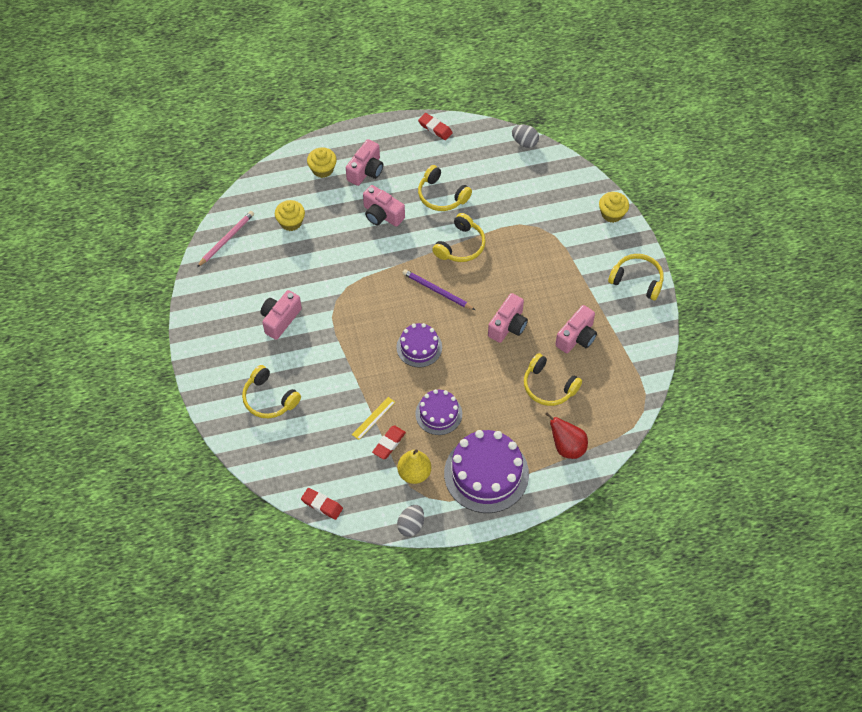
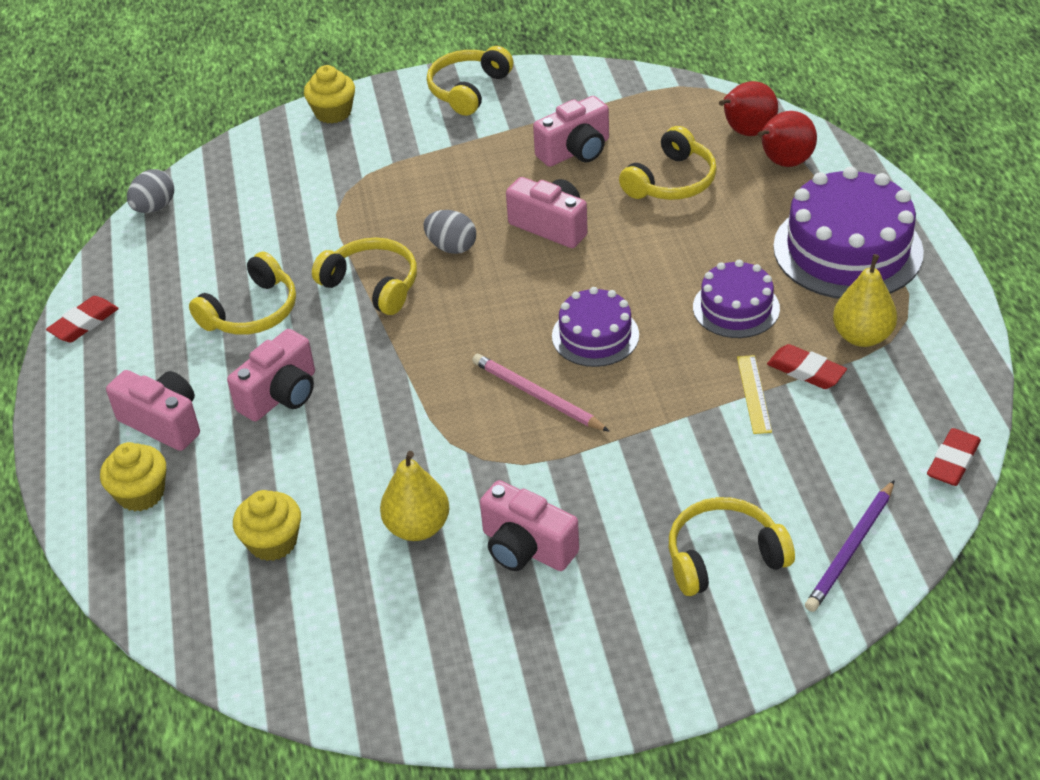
camera: 85 degrees left, 15 degrees down
pink pencil [197,211,254,267] -> pink pencil moved to [472,354,610,432]
yellow headphones [242,365,301,418] -> yellow headphones turned 150 degrees counterclockwise [669,497,795,596]
yellow ruler [352,397,395,440] -> yellow ruler turned 45 degrees clockwise [737,355,772,434]
grey egg [397,505,424,537] -> grey egg moved to [424,210,476,254]
purple pencil [403,269,475,310] -> purple pencil moved to [805,480,895,612]
pink camera [555,305,597,353] -> pink camera turned 105 degrees clockwise [533,96,609,167]
none -> yellow pear [380,451,449,541]
none -> red pear [719,81,778,136]

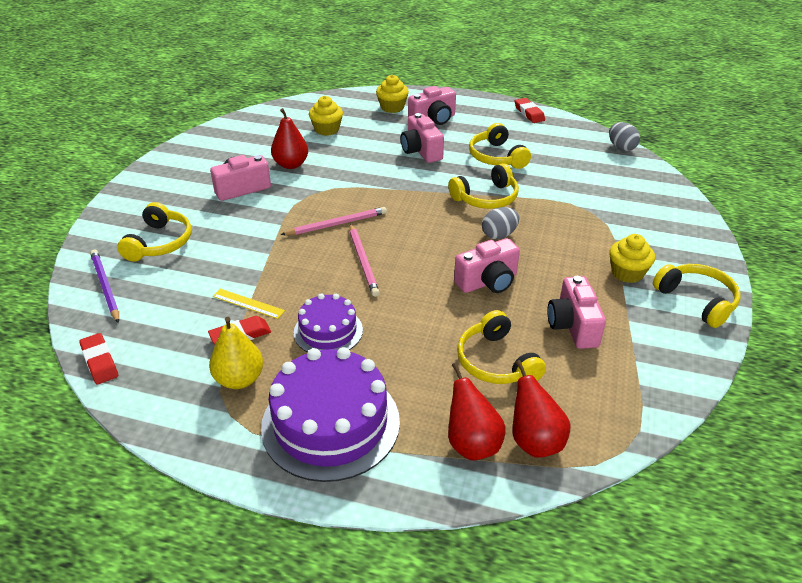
camera: 115 degrees right, 5 degrees down
yellow cupcake [304,65,355,123] -> yellow cupcake moved to [609,234,655,283]
yellow pear [380,451,449,541] -> red pear [271,108,308,169]
purple cake [552,287,639,367] -> pink pencil [350,223,380,297]

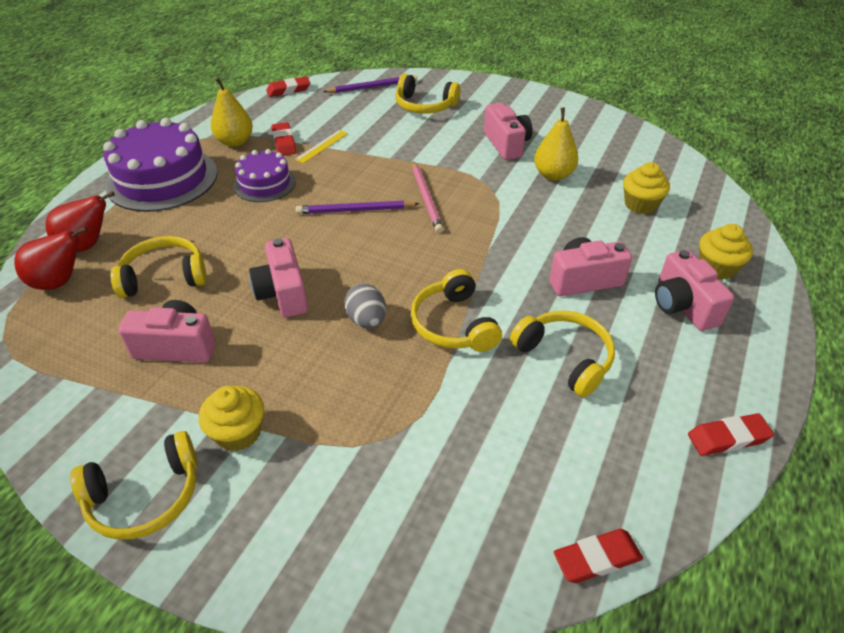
camera: 100 degrees right, 5 degrees up
red pear [271,108,308,169] -> yellow pear [534,108,578,181]
pink pencil [350,223,380,297] -> purple pencil [296,201,419,214]
yellow headphones [469,123,531,169] -> yellow headphones turned 60 degrees clockwise [510,311,615,397]
grey egg [609,122,640,151] -> red eraser [554,529,643,583]

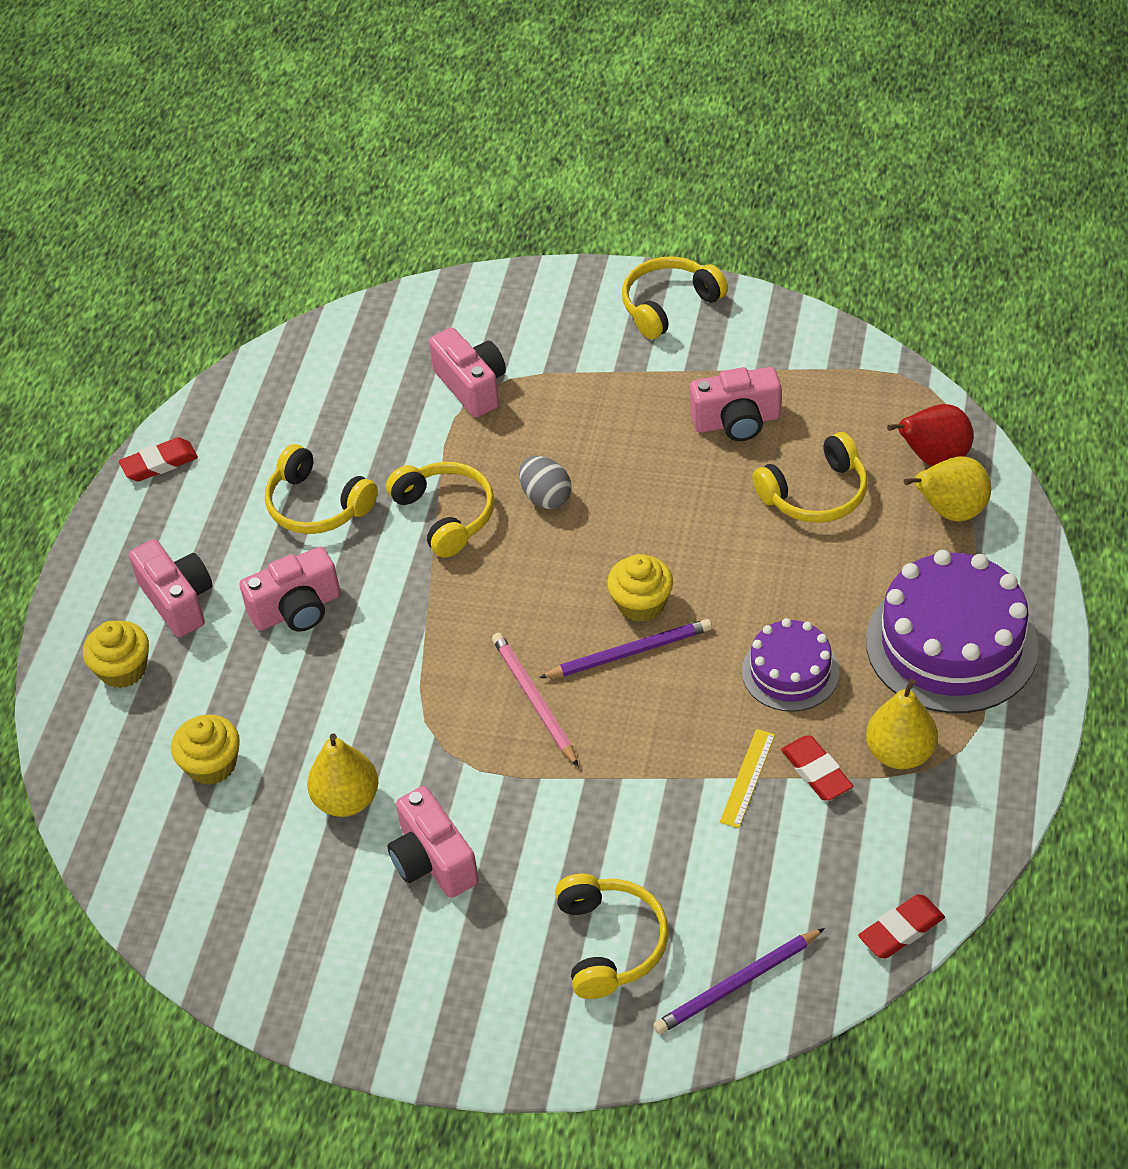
camera: 170 degrees right, 5 degrees up
red pear [46,191,115,252] -> yellow pear [904,456,991,522]
yellow cupcake [199,386,264,451] -> yellow cupcake moved to [607,554,673,622]
pink camera [249,238,308,318] -> pink camera moved to [429,328,506,418]
yellow headphones [395,74,460,114] -> yellow headphones turned 75 degrees clockwise [555,873,669,999]
red eraser [554,529,643,583] -> none

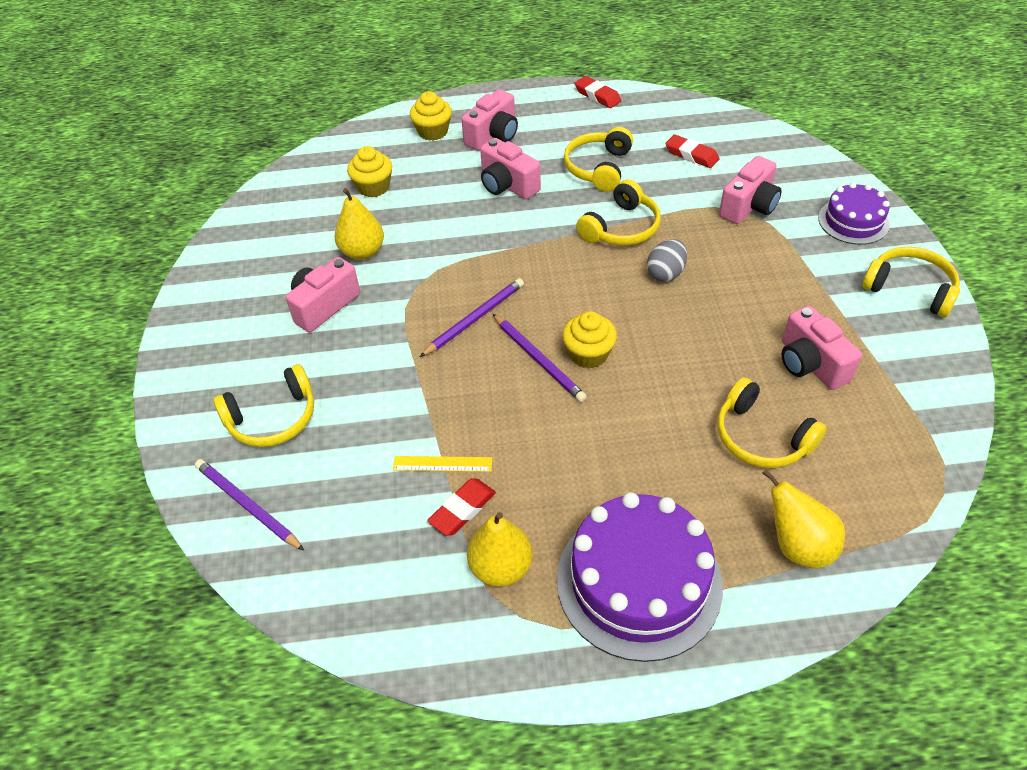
camera: 70 degrees right, 0 degrees up
pink pencil [492,633,579,767] -> purple pencil [420,278,524,357]
purple cake [742,618,839,712] -> purple cake moved to [818,182,890,245]
red eraser [858,894,945,958] -> red eraser moved to [665,135,719,168]
red pear [887,404,974,466] -> none

